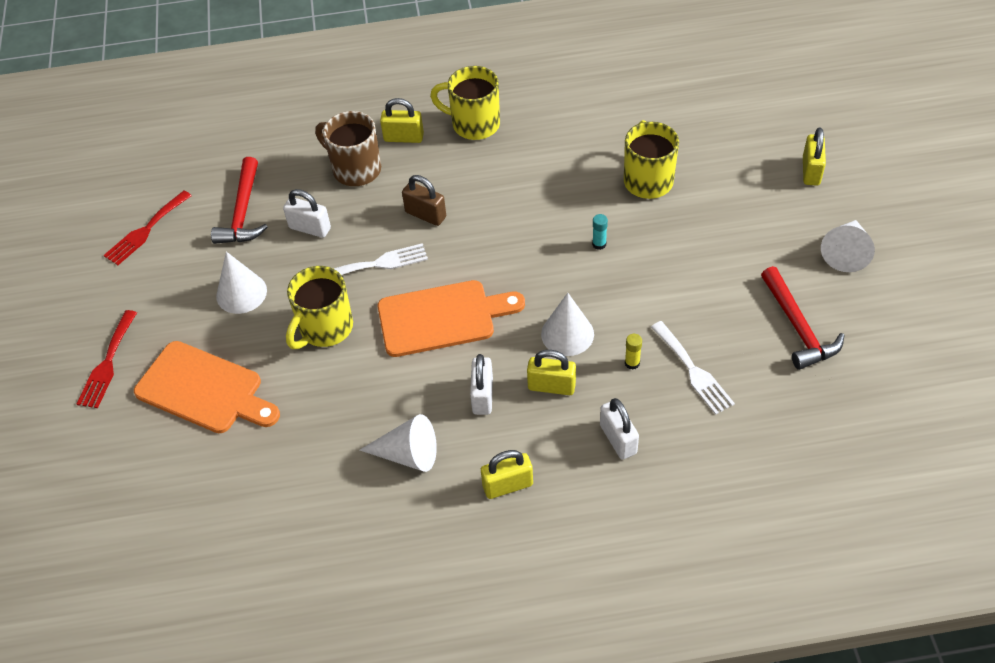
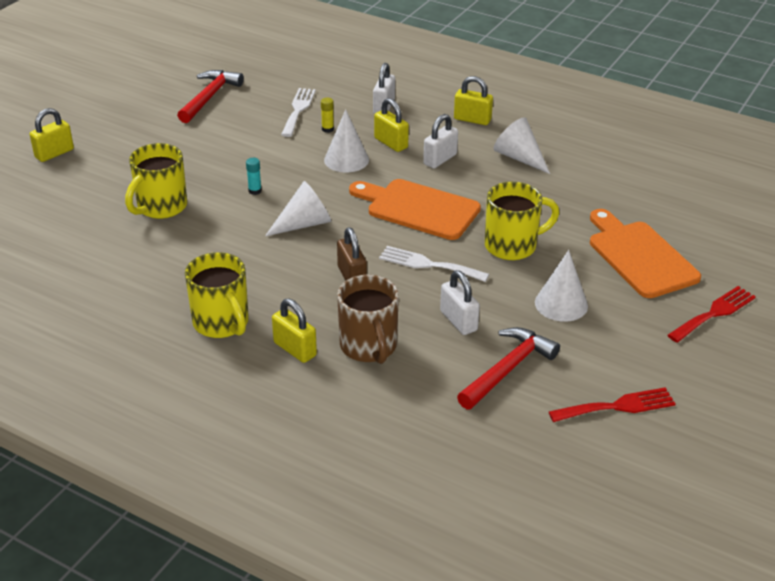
camera: 145 degrees left, 15 degrees down
white cone [821,220,875,272] -> white cone moved to [265,181,331,236]

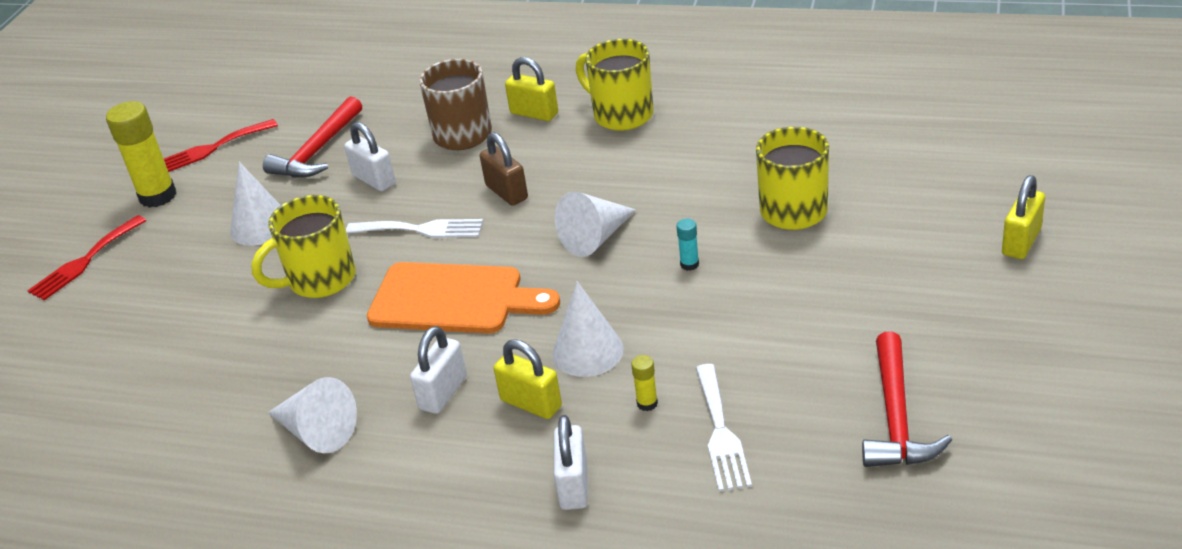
camera: 170 degrees right, 0 degrees up
yellow padlock [454,76,493,125] -> none
orange cutting board [590,209,701,298] -> none
none -> yellow glue stick [106,101,176,208]

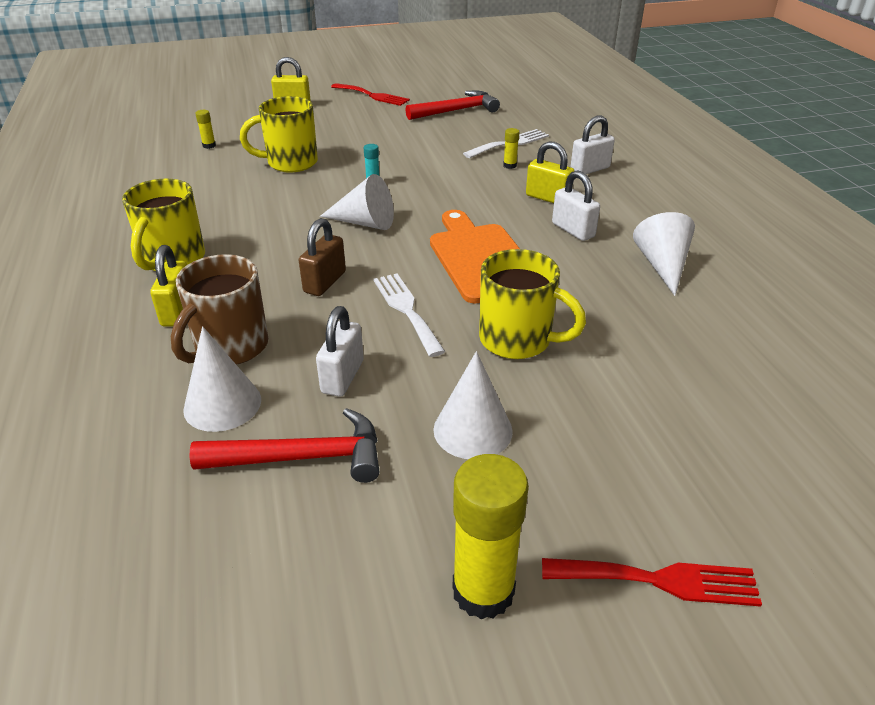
camera: 125 degrees left, 0 degrees up
red fork [164,119,278,172] -> red fork moved to [331,83,410,106]
white padlock [410,326,467,414] -> white padlock turned 60 degrees clockwise [552,170,600,241]
yellow padlock [493,339,562,419] -> yellow padlock turned 60 degrees counterclockwise [526,142,574,203]
white cone [553,281,624,377] -> white cone moved to [183,326,261,432]
none -> yellow glue stick [195,110,216,149]

